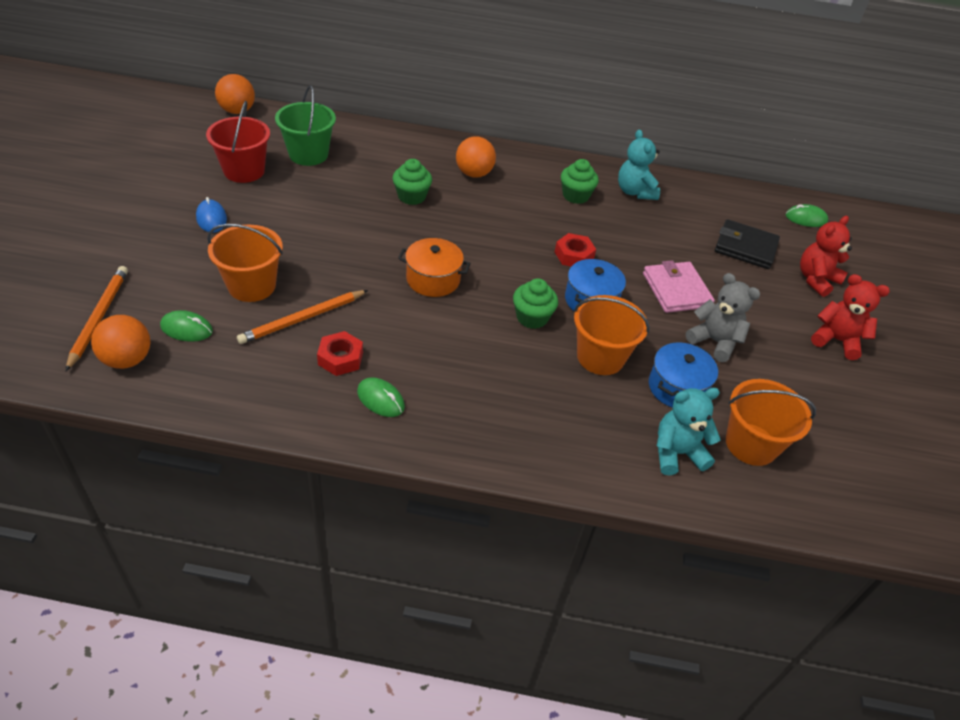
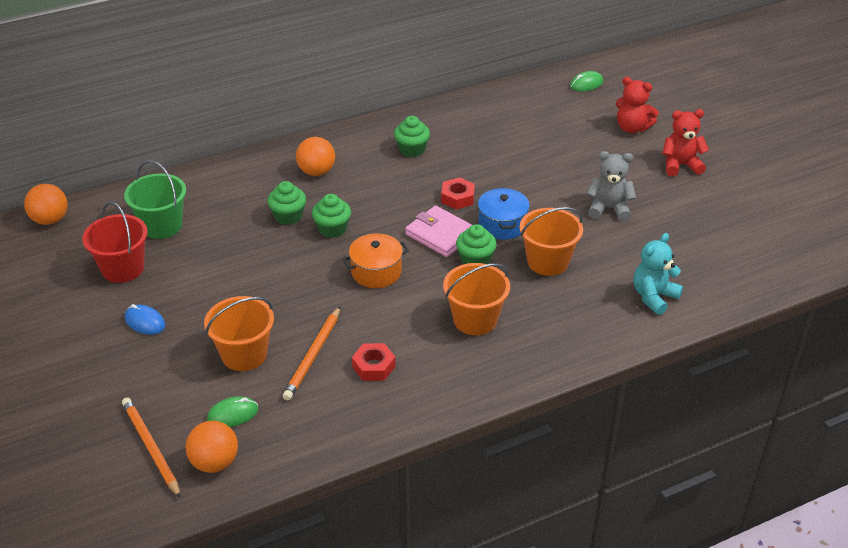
camera: 30 degrees left, 5 degrees down
green mouse [357,377,405,417] -> none
turquoise teddy bear [618,129,660,200] -> none
pink wallet [643,260,715,313] -> pink wallet moved to [405,206,472,257]
blue pot [649,342,718,408] -> none
black wallet [715,219,780,269] -> none
orange bucket [726,379,816,466] -> orange bucket moved to [443,263,510,335]
red teddy bear [800,216,852,297] -> red teddy bear turned 75 degrees counterclockwise [616,77,659,133]
none -> green cupcake [312,194,351,238]

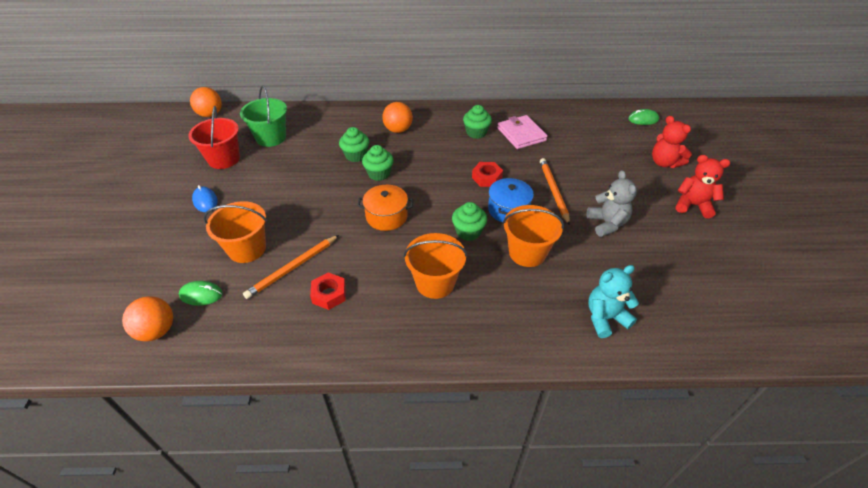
camera: 25 degrees right, 5 degrees up
orange pencil [122,397,181,498] -> orange pencil moved to [540,158,570,225]
pink wallet [405,206,472,257] -> pink wallet moved to [497,115,548,149]
grey teddy bear [587,151,636,221] -> grey teddy bear turned 45 degrees clockwise [587,170,637,237]

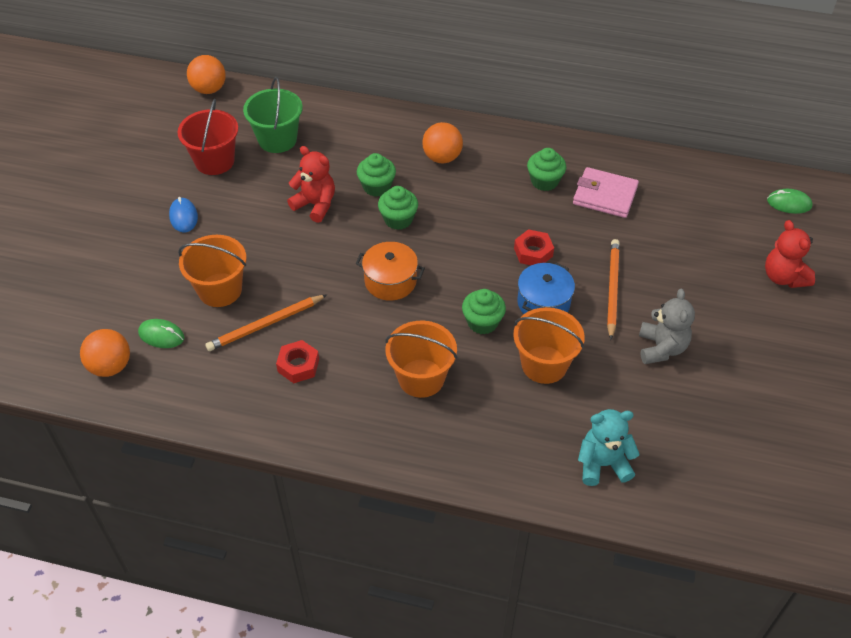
camera: 15 degrees right, 5 degrees up
pink wallet [497,115,548,149] -> pink wallet turned 60 degrees counterclockwise [573,167,639,218]
red teddy bear [676,155,730,218] -> red teddy bear moved to [287,146,335,223]

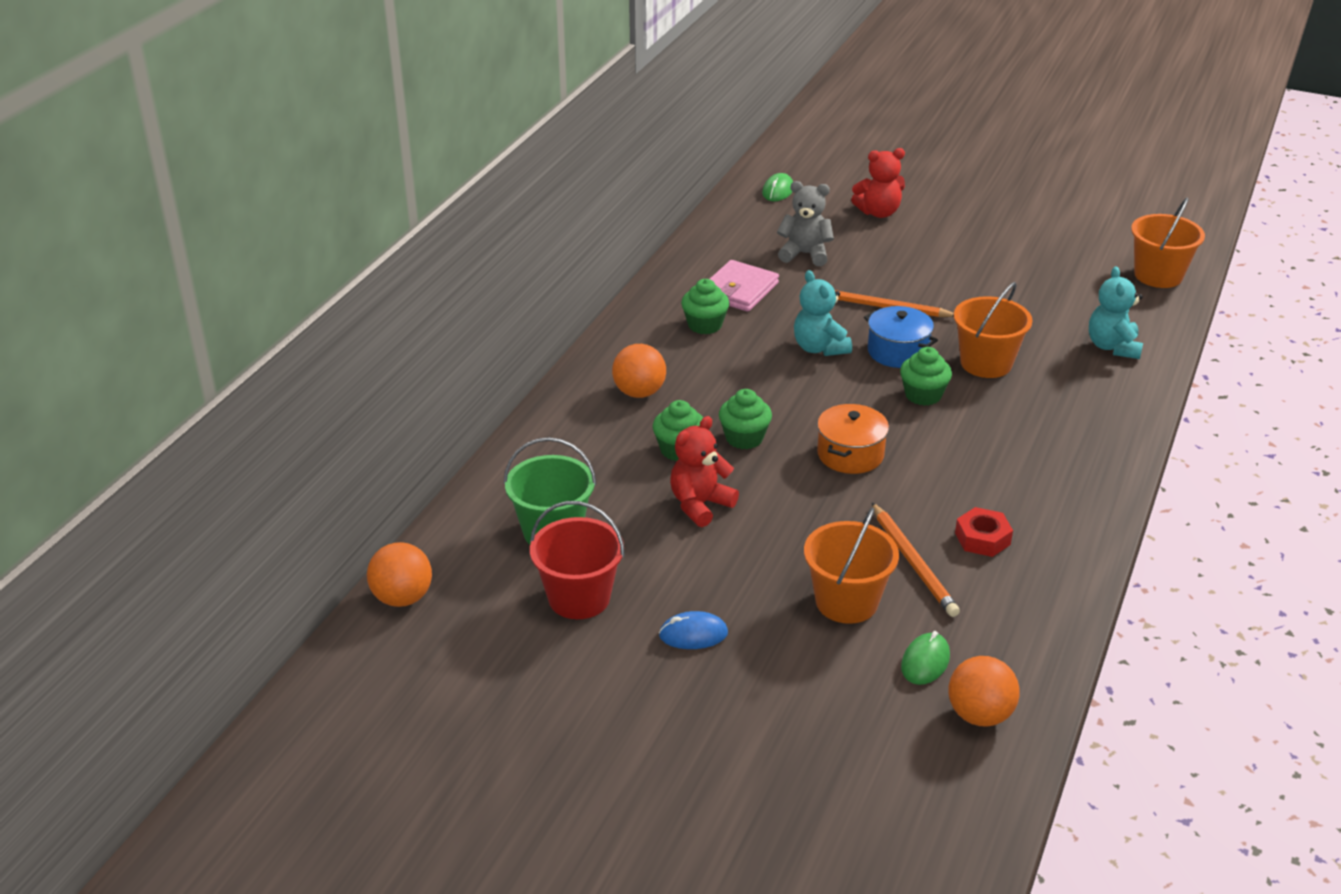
camera: 80 degrees left, 15 degrees down
orange bucket [386,321,457,398] -> orange bucket moved to [1131,197,1205,288]
red nut [514,229,554,265] -> turquoise teddy bear [794,270,852,356]
grey teddy bear [639,289,695,364] -> grey teddy bear moved to [777,181,834,266]

